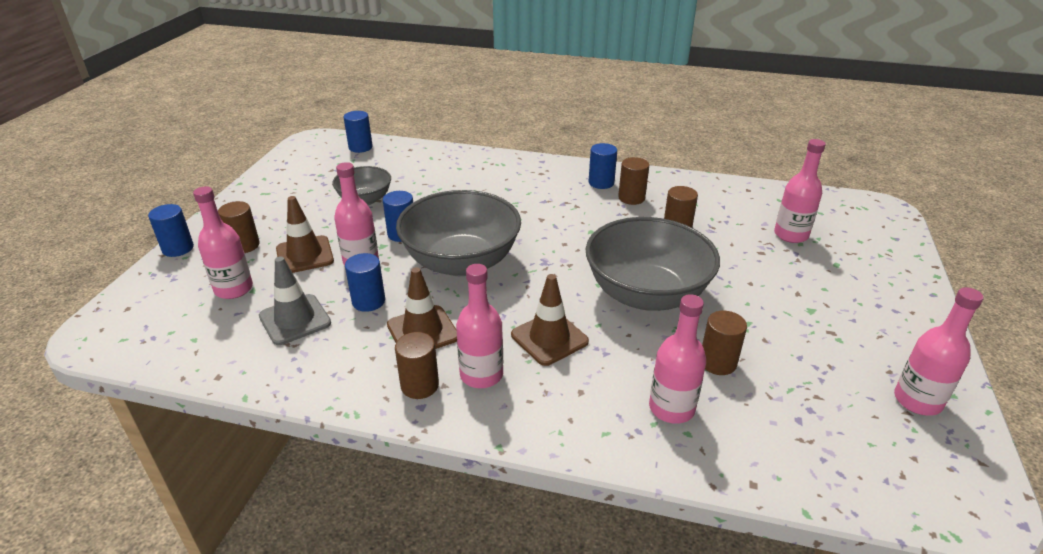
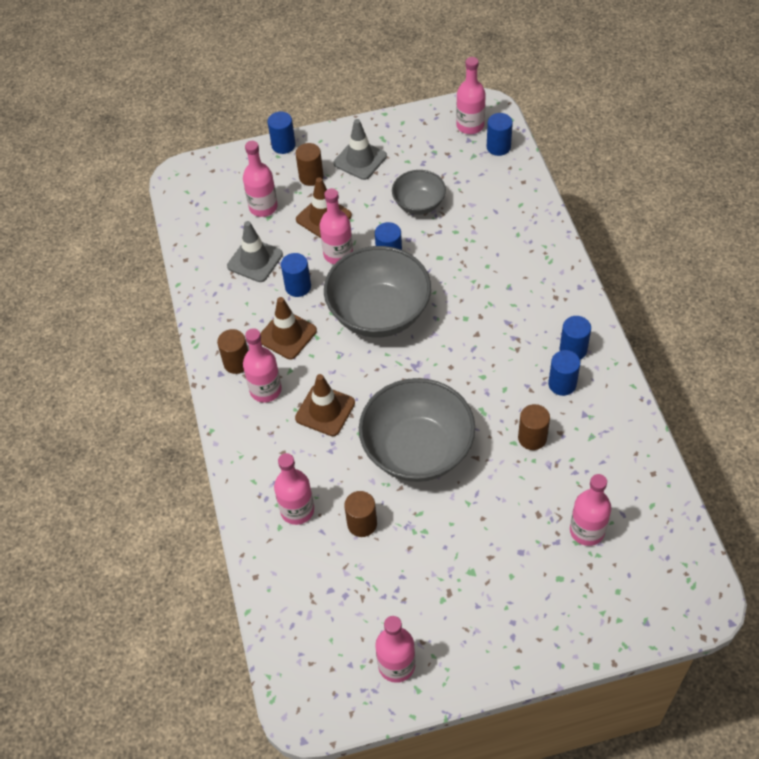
camera: 65 degrees right, 20 degrees up
brown cylinder [618,157,649,205] -> blue cylinder [548,350,580,396]
none -> grey traffic cone [334,119,387,180]
none -> pink bottle [456,57,486,134]

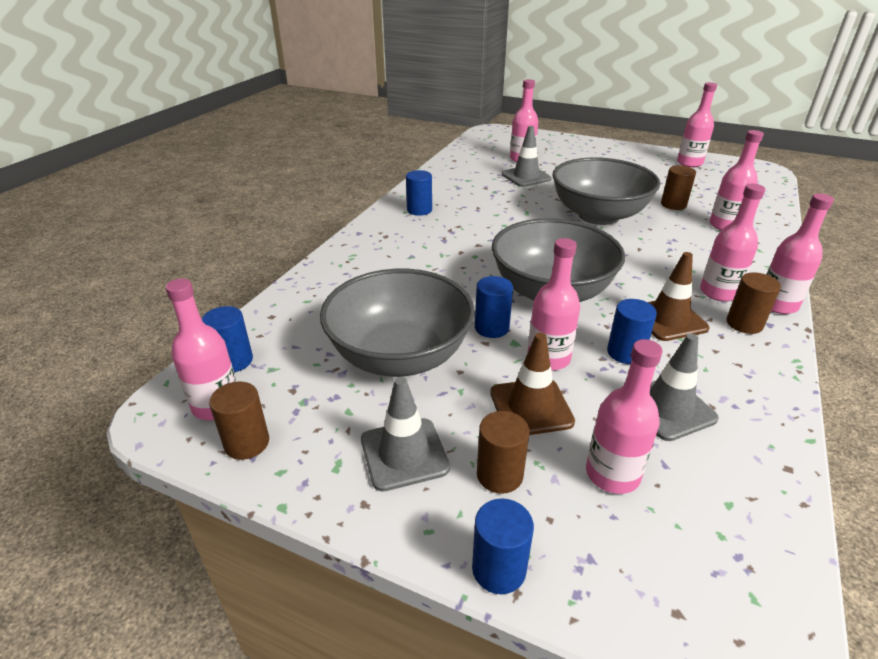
camera: 145 degrees left, 20 degrees down
brown traffic cone [295,374,355,436] -> none
grey bowl [392,170,446,215] -> grey bowl [320,269,475,377], size x1.84
brown cylinder [518,404,550,450] -> brown cylinder moved to [209,382,269,460]
blue cylinder [548,350,580,396] -> none
none -> grey traffic cone [502,126,552,187]
none -> pink bottle [766,193,834,314]

